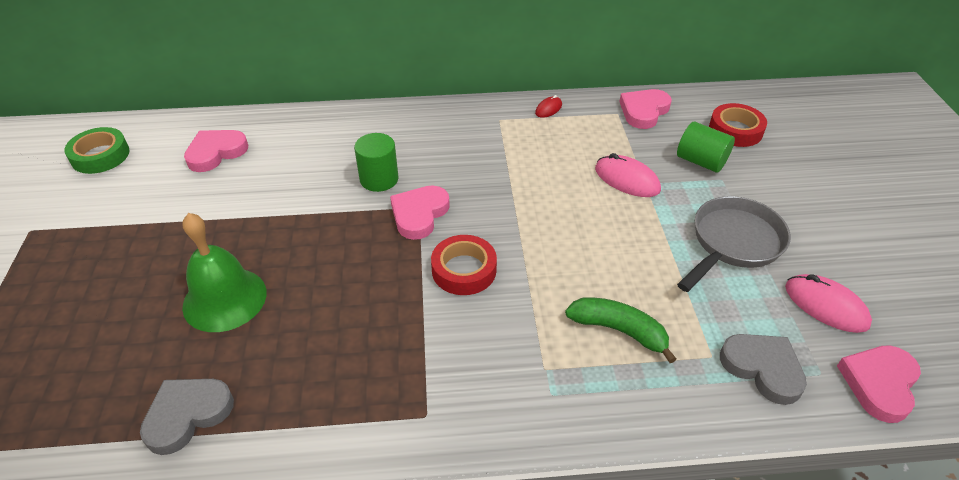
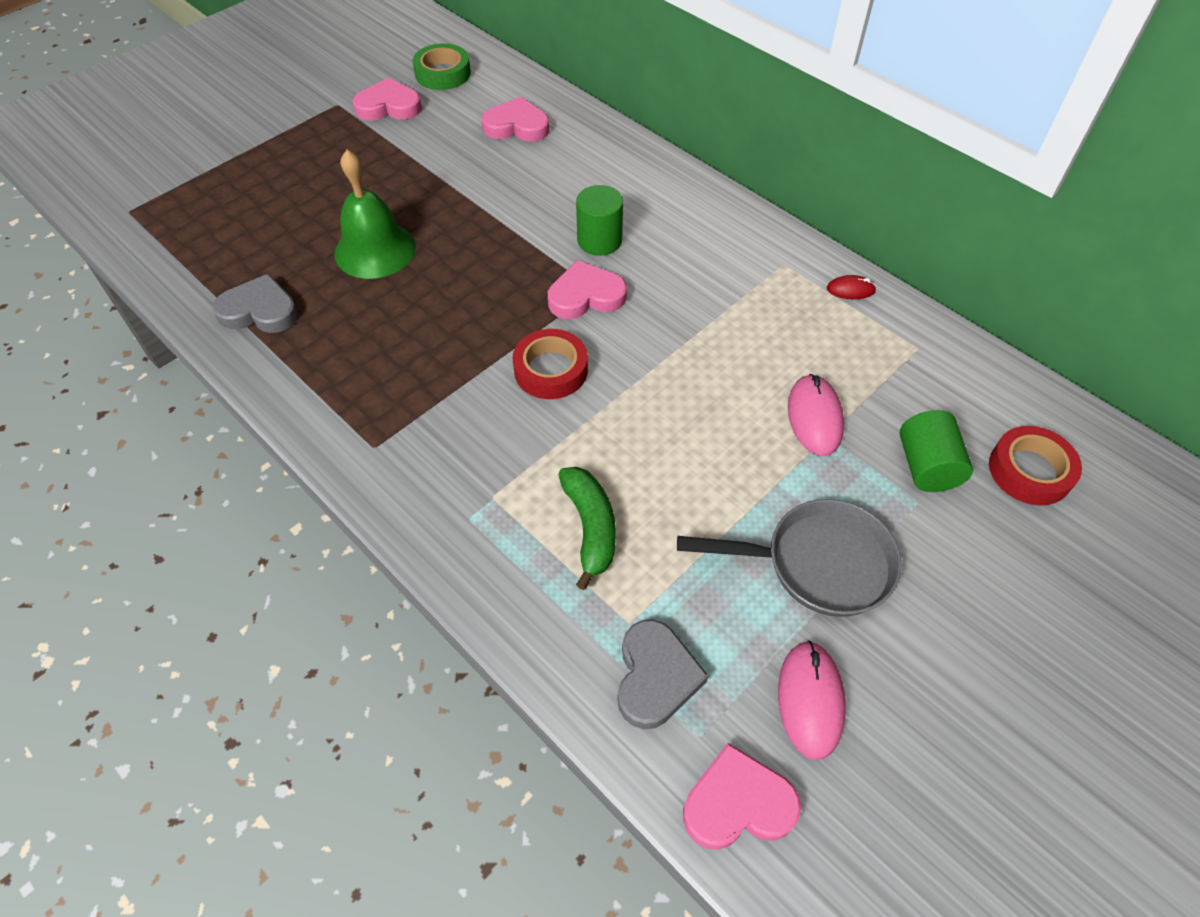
camera: 50 degrees right, 10 degrees up
pink heart [619,89,672,129] -> pink heart moved to [352,77,422,121]

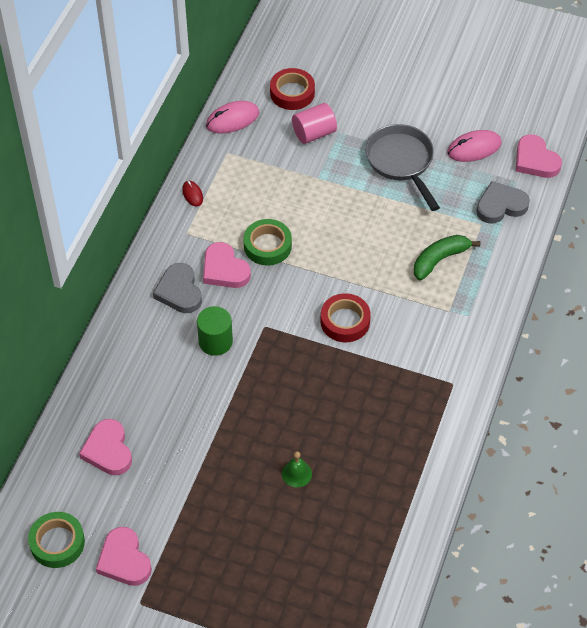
camera: 115 degrees left, 0 degrees up
grey heart [212,274,298,333] -> grey heart moved to [153,263,202,313]
green bell [334,150,416,279] -> green bell [282,451,312,487], size x0.47
pink heart [548,260,627,319] -> pink heart moved to [203,242,251,288]
pink mouse [788,374,844,456] -> pink mouse moved to [206,101,259,134]
green cylinder [899,410,973,492] -> pink cylinder [292,103,337,144]
none -> green tape [243,219,292,266]

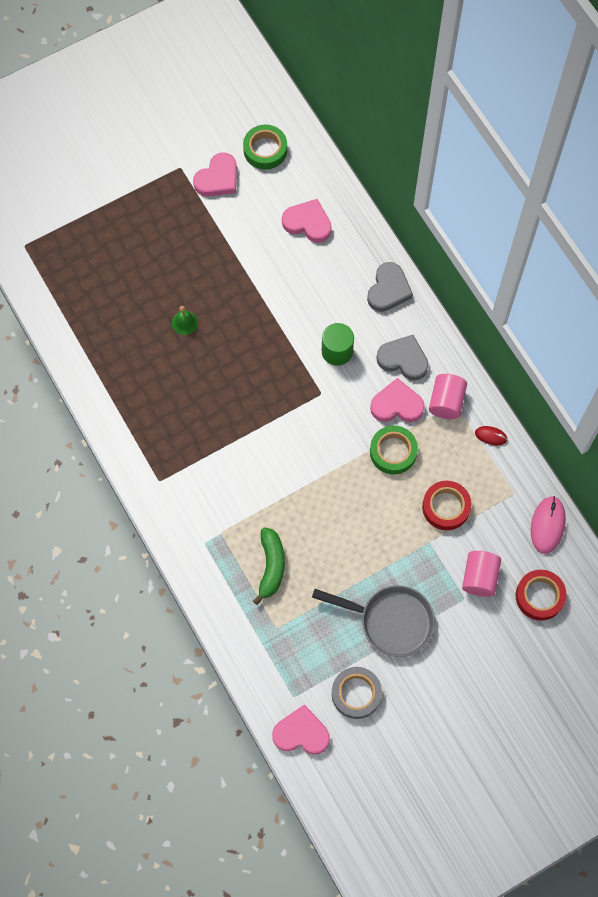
camera: 130 degrees right, 15 degrees up
pink heart [96,527,152,586] -> pink heart turned 120 degrees clockwise [193,152,237,196]
red tape [321,293,371,342] -> red tape moved to [422,481,471,530]
pink mouse [447,130,502,162] -> grey tape [332,667,382,719]
grey heart [476,181,530,224] -> grey heart moved to [367,262,413,312]
none -> pink cylinder [429,374,467,419]

